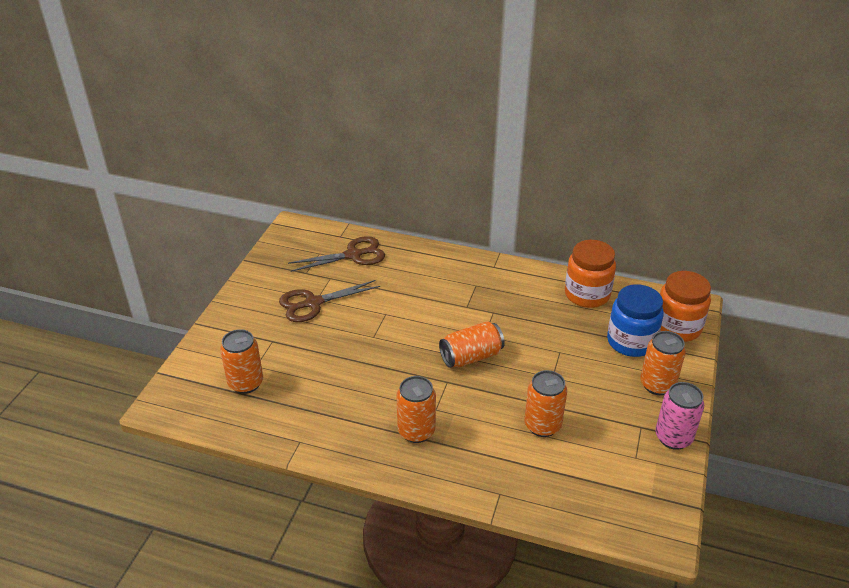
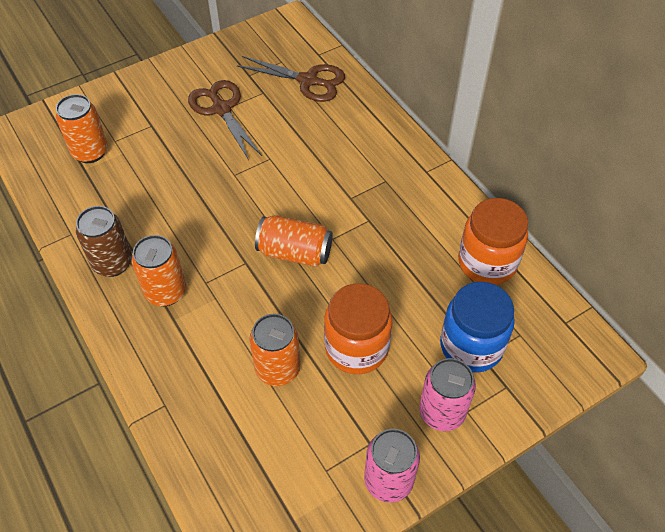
camera: 40 degrees right, 15 degrees up
brown scissors [279,280,380,322] -> brown scissors turned 45 degrees clockwise [188,80,262,160]
orange can [640,331,686,395] -> pink can [419,358,476,431]
orange jar [660,271,711,342] -> orange jar moved to [324,283,392,374]
none -> brown can [76,206,132,277]

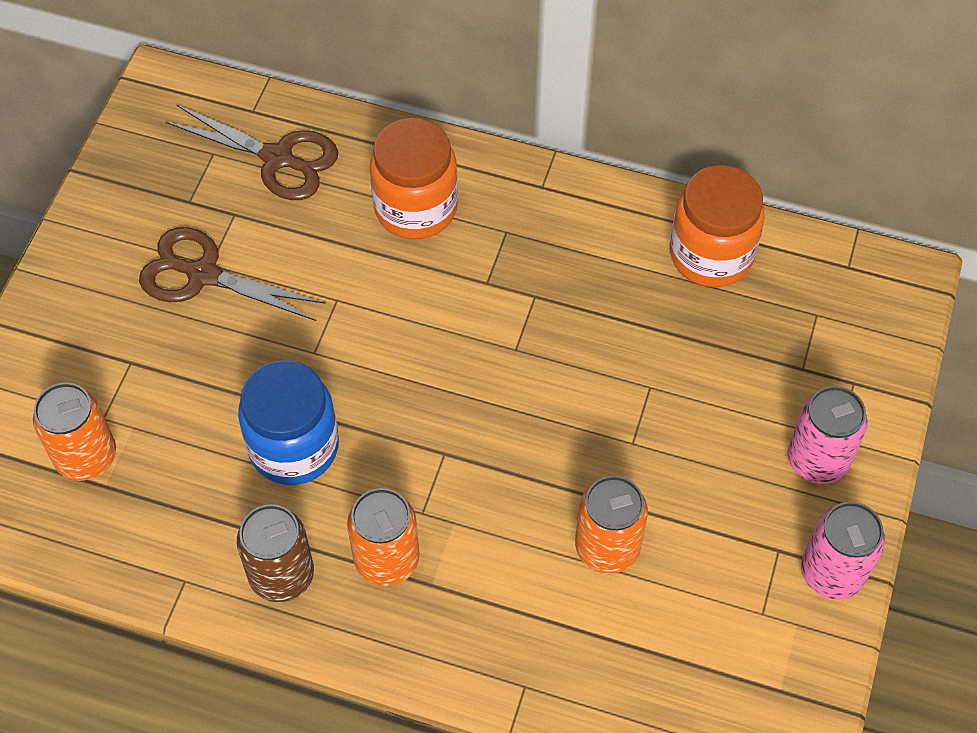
camera: 40 degrees left, 5 degrees up
brown scissors [237,56,345,102] -> brown scissors turned 45 degrees clockwise [166,104,338,200]
orange can [255,215,333,267] -> none
orange jar [324,283,392,374] -> orange jar moved to [370,118,458,239]
blue jar [440,282,515,373] -> blue jar moved to [238,360,339,485]

